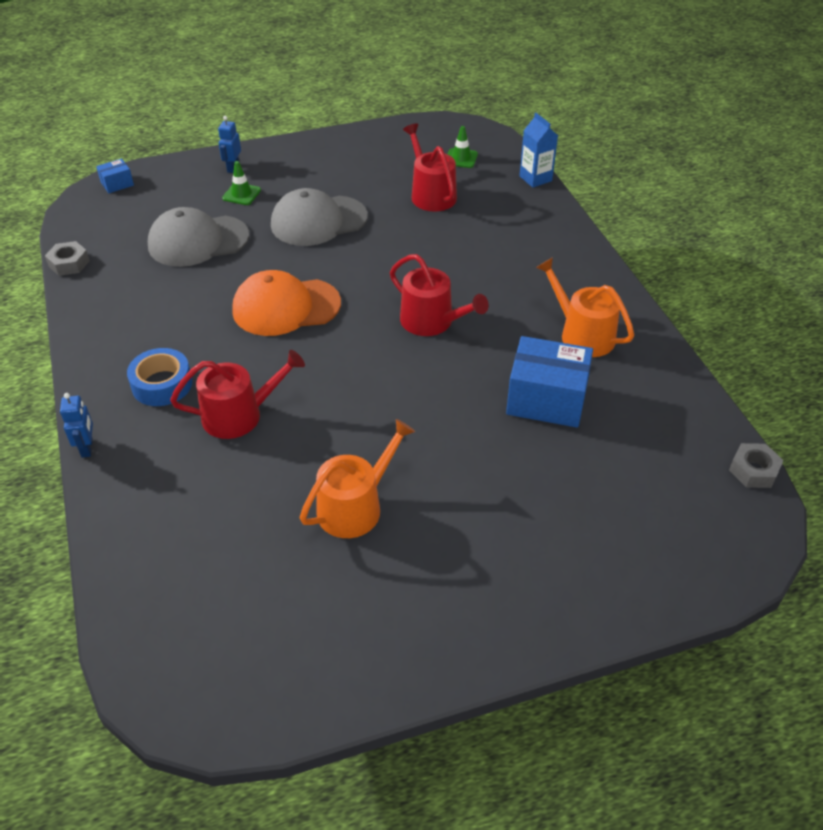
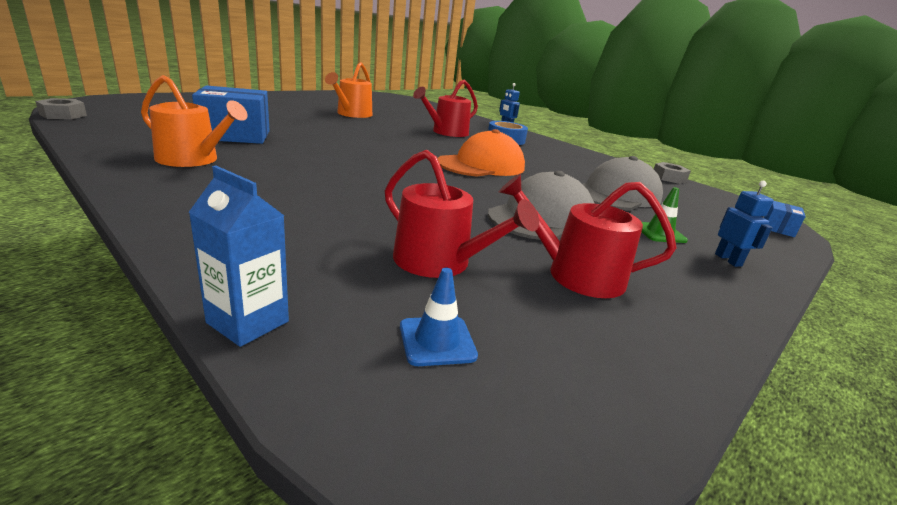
camera: 150 degrees right, 20 degrees down
red watering can [390,254,489,336] -> red watering can moved to [499,173,676,298]
green traffic cone [448,126,478,168] -> blue traffic cone [400,268,478,366]

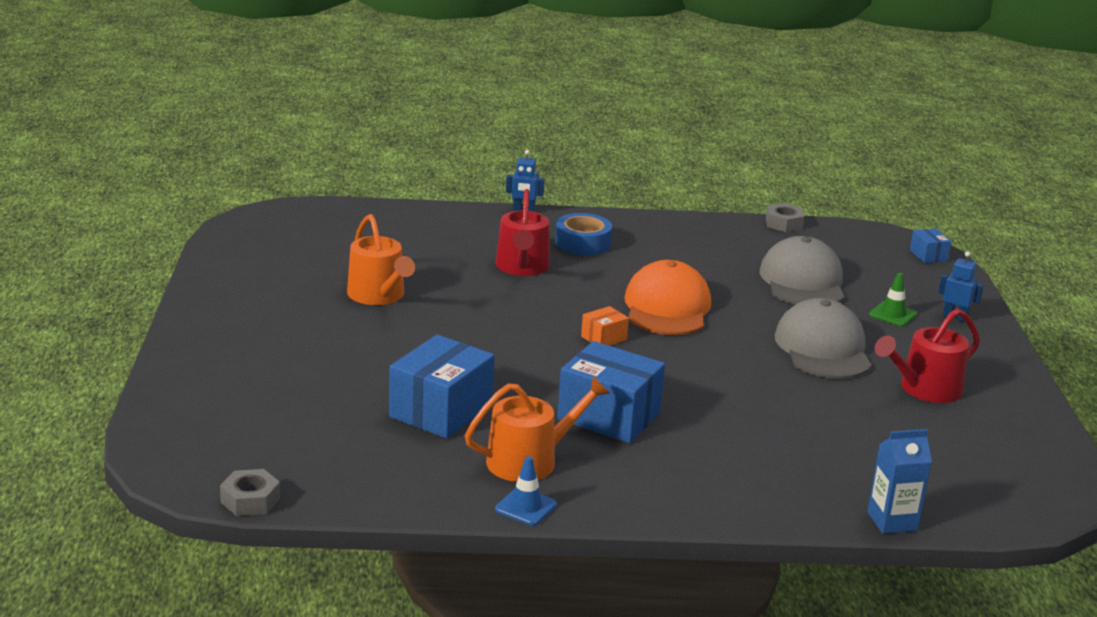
camera: 45 degrees left, 0 degrees up
red watering can [385,150,539,278] -> none
blue traffic cone [400,268,478,366] -> blue traffic cone moved to [495,456,557,526]
none -> blue box [557,341,665,443]
none -> orange box [581,306,629,346]

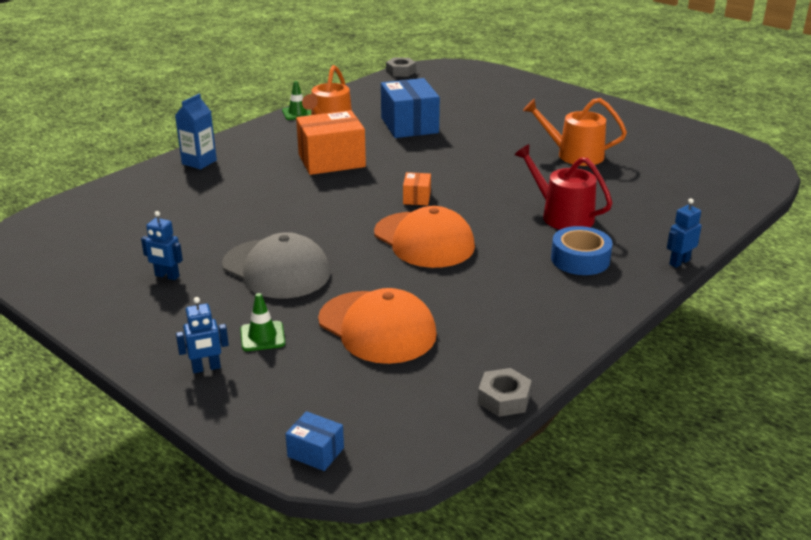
camera: 135 degrees right, 5 degrees up
blue traffic cone [495,456,557,526] -> green traffic cone [282,81,311,120]
blue box [557,341,665,443] -> orange box [296,110,366,175]
grey cap [760,236,844,305] -> orange cap [318,288,437,364]
blue carton [867,429,932,534] -> blue carton moved to [175,94,217,169]
red watering can [875,308,980,403] -> blue robot [141,211,183,280]

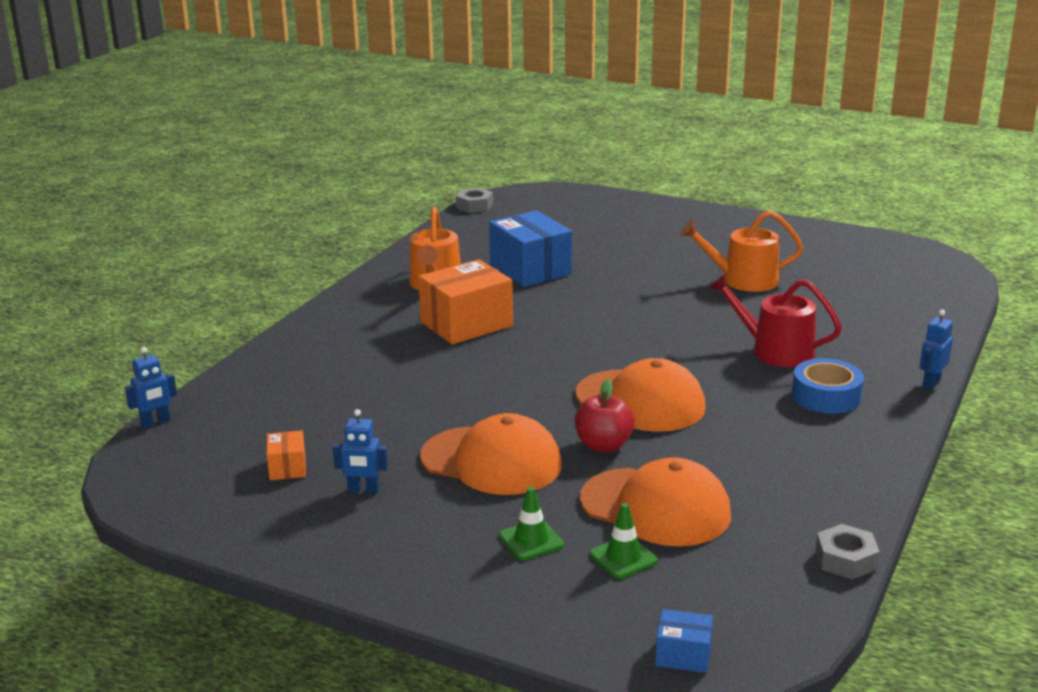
camera: 15 degrees left, 5 degrees down
blue carton [175,94,217,169] -> none
blue robot [176,297,229,373] -> blue robot moved to [125,347,177,429]
grey cap [222,232,330,299] -> orange cap [420,413,562,495]
green traffic cone [282,81,311,120] -> green traffic cone moved to [589,503,658,579]
orange box [403,172,431,205] -> orange box moved to [267,430,306,480]
none -> red apple [575,379,635,453]

